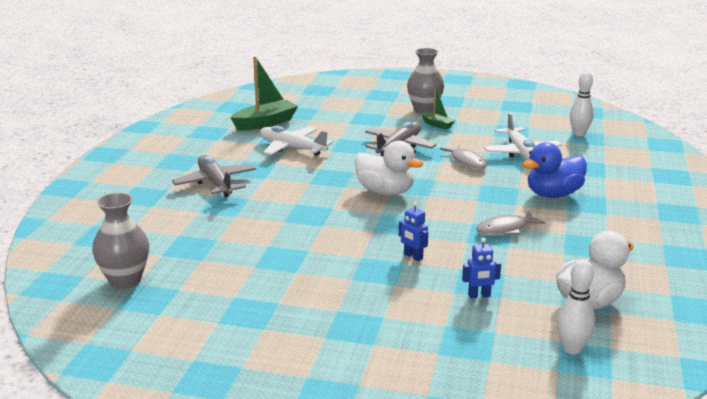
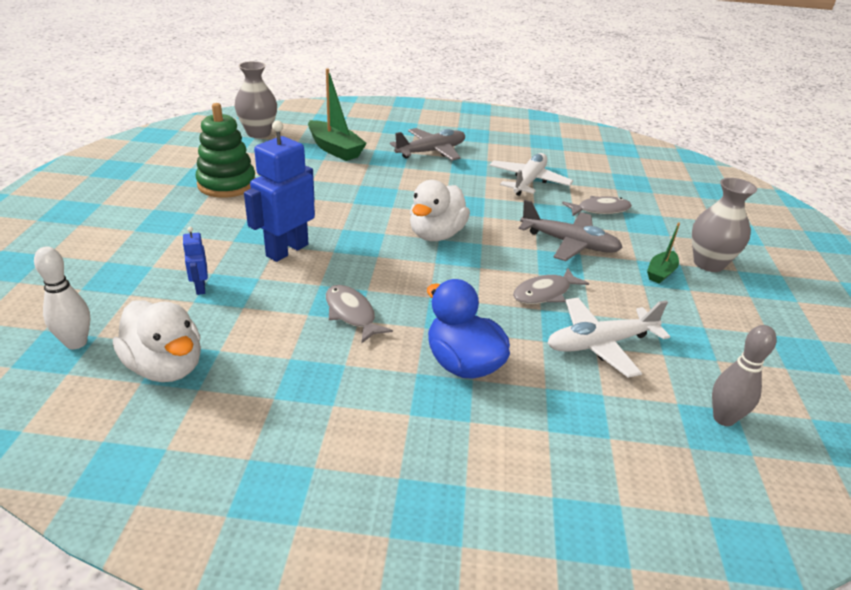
camera: 80 degrees right, 10 degrees up
green boat [230,56,298,130] -> green boat moved to [308,68,367,161]
blue robot [399,202,428,261] -> blue robot [244,120,315,262], size x2.10
white bowling pin [570,72,594,136] -> grey bowling pin [712,325,777,426]
none -> green stacking toy [195,103,255,198]
none -> grey fish [562,196,632,216]

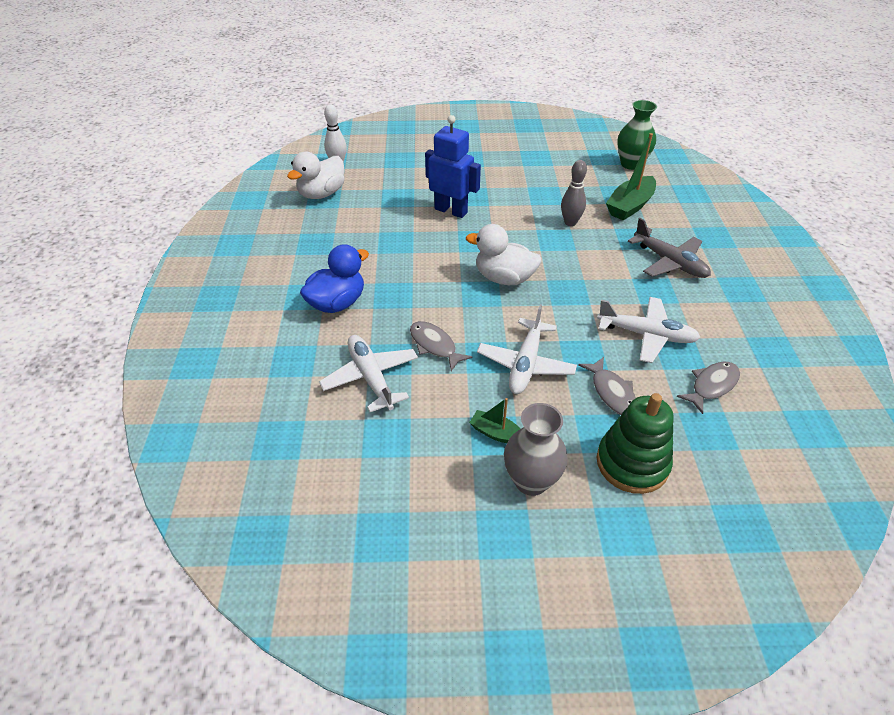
camera: 85 degrees right, 10 degrees up
blue robot [182,227,208,295] -> none
green stacking toy [195,103,255,198] -> green stacking toy moved to [597,393,674,494]
grey vase [235,61,277,138] -> green vase [617,100,657,170]
grey fish [326,285,393,344] -> grey fish moved to [677,362,740,414]
grey plane [519,200,623,261] -> white plane [477,305,577,394]
grey bowling pin [712,325,777,426] -> grey bowling pin moved to [561,160,587,226]

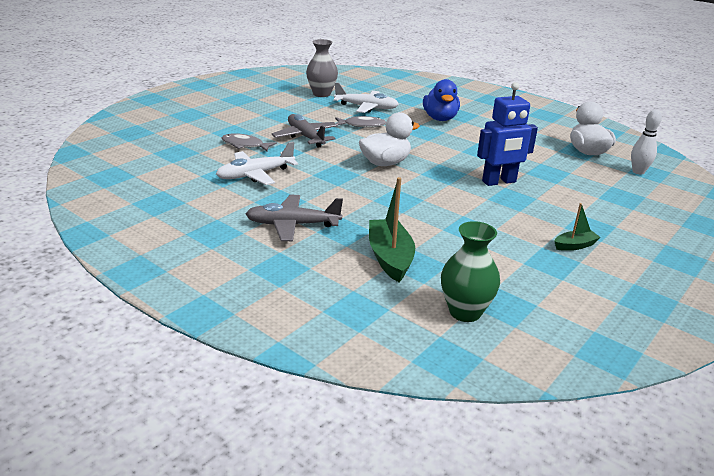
camera: 130 degrees right, 15 degrees down
green boat [469,398,521,443] -> green boat moved to [554,203,601,251]
white plane [477,305,577,394] -> grey plane [272,114,338,148]
grey vase [504,403,568,496] -> grey vase moved to [306,39,338,97]
grey bowling pin [561,160,587,226] -> none
green stacking toy [597,393,674,494] -> none
grey fish [677,362,740,414] -> none

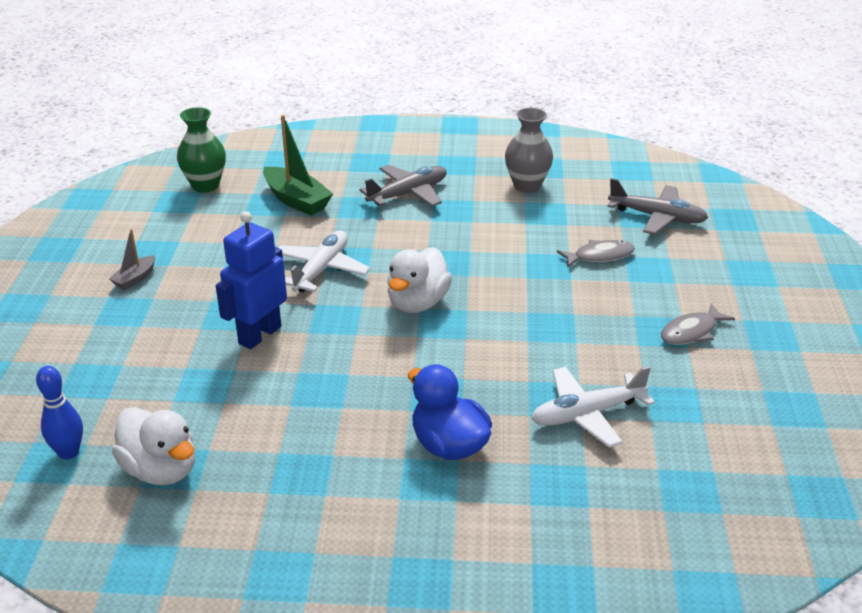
camera: 145 degrees right, 5 degrees up
white plane [216,142,298,185] -> white plane moved to [278,231,370,292]
grey plane [272,114,338,148] -> grey plane moved to [607,178,708,235]
grey vase [306,39,338,97] -> grey vase moved to [505,108,553,193]
grey fish [335,116,386,128] -> grey fish moved to [661,303,735,345]
green boat [554,203,601,251] -> grey boat [109,229,155,290]
white bowling pin [631,110,662,175] -> blue bowling pin [36,366,83,460]

